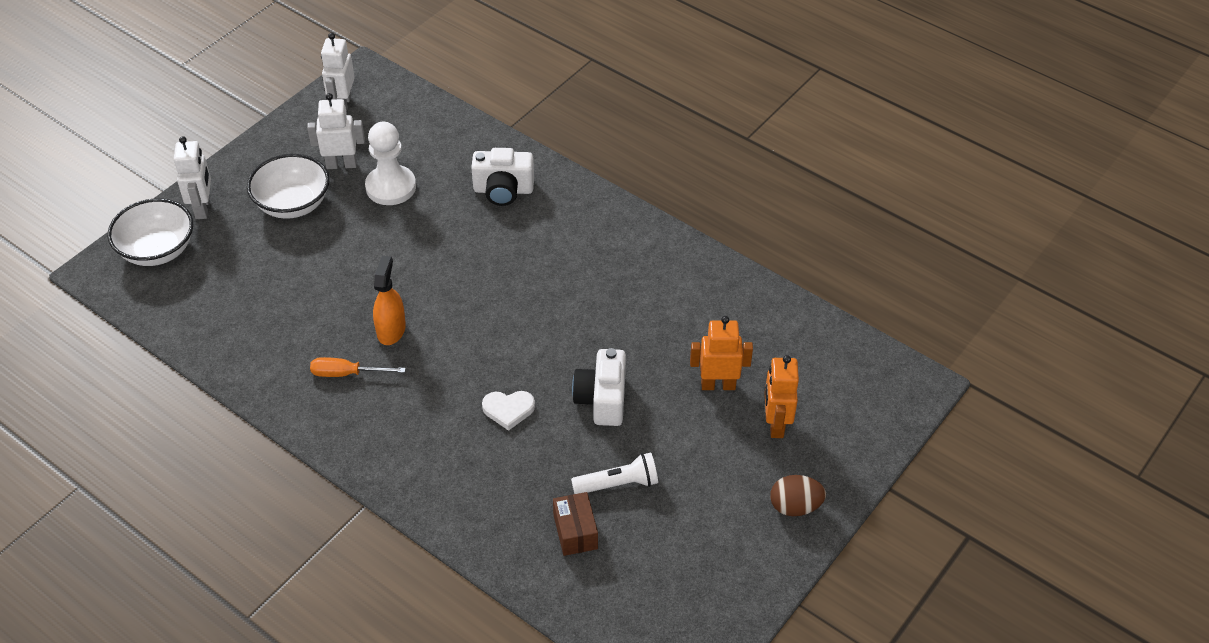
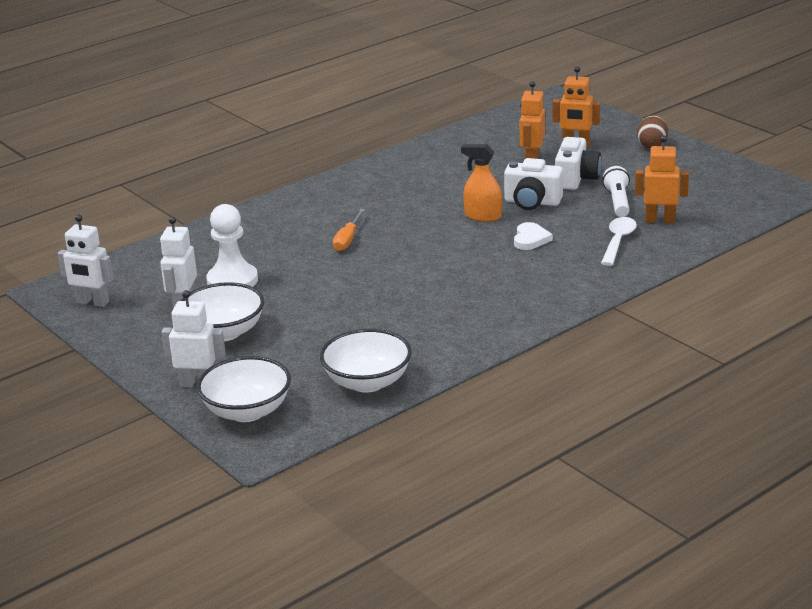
camera: 75 degrees left, 20 degrees down
orange screwdriver [310,357,406,377] -> orange screwdriver moved to [333,209,365,251]
orange spray bottle [373,256,406,345] -> orange spray bottle moved to [461,144,502,222]
white camera [471,148,534,206] -> white camera moved to [555,137,601,190]
brown box [553,492,598,556] -> orange robot [635,135,689,223]
none -> white bowl [320,329,412,393]
none -> white spoon [601,217,637,266]

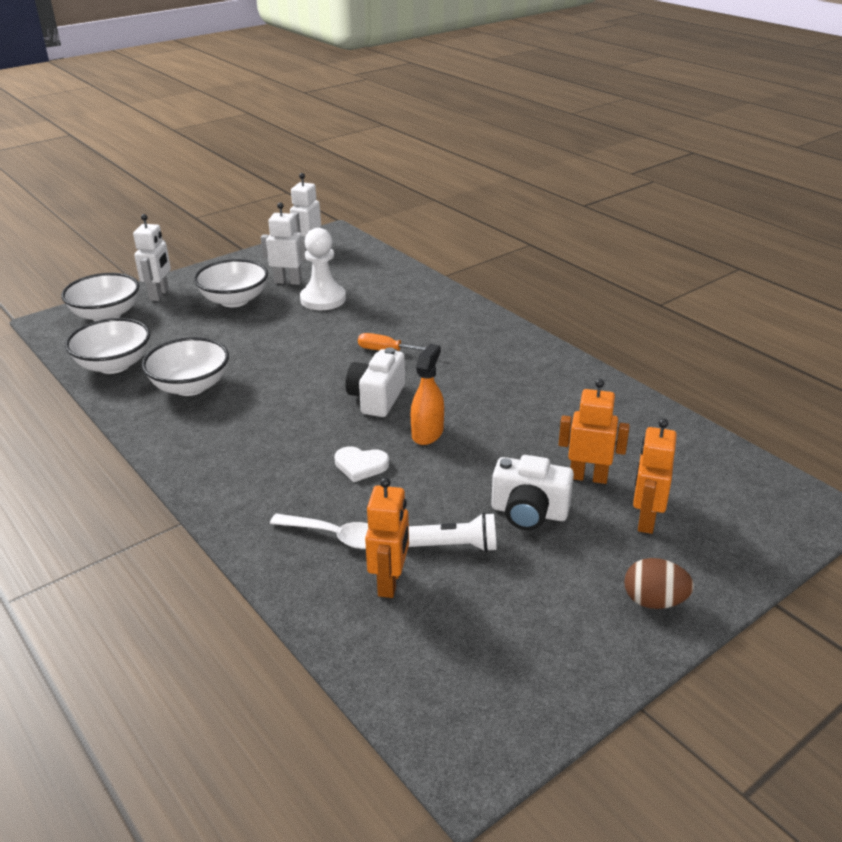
camera: 90 degrees right, 5 degrees up
white camera [504,158,563,210] -> white camera moved to [345,347,405,417]
none -> white bowl [142,337,229,396]

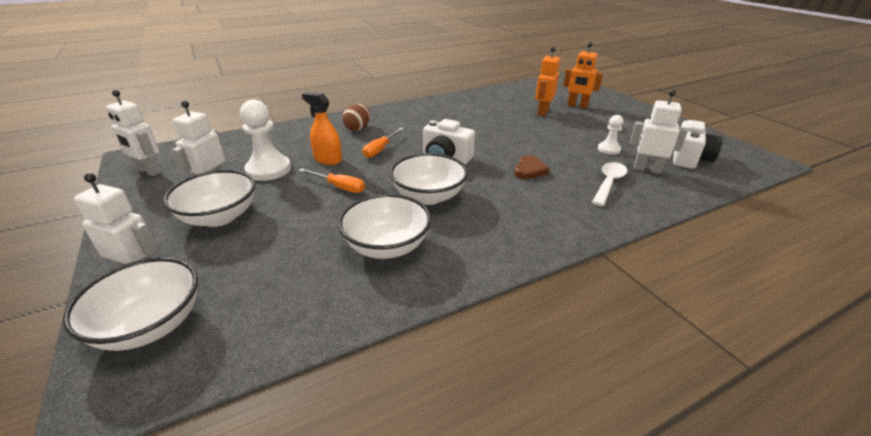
camera: 80 degrees left, 0 degrees up
white bowl [65,318,150,374] -> white bowl moved to [390,153,468,205]
white heart [334,446,389,482] -> brown heart [514,155,550,179]
orange robot [365,477,409,598] -> white robot [630,90,688,174]
white flashlight [408,513,497,552] -> white pawn [598,115,624,155]
orange spray bottle [411,344,444,445] -> orange spray bottle moved to [302,92,342,165]
white camera [491,455,574,530] -> white camera moved to [673,120,723,169]
brown egg [624,558,694,609] -> brown egg moved to [342,103,370,131]
none -> orange screwdriver [299,168,365,193]

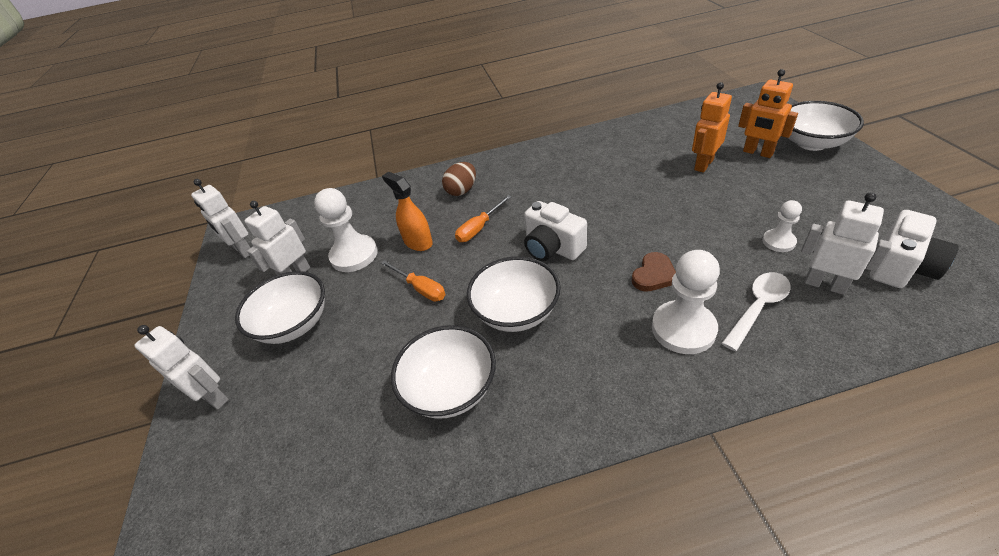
camera: 20 degrees right, 10 degrees up
white bowl [63,257,198,351] -> white bowl moved to [789,101,864,151]
none -> white pawn [652,250,720,354]

